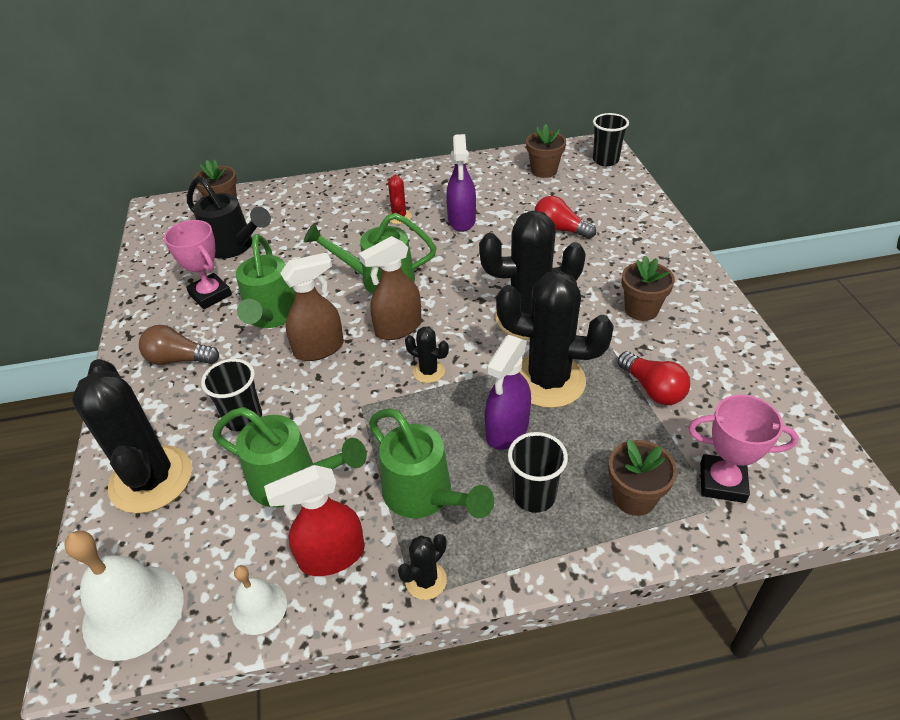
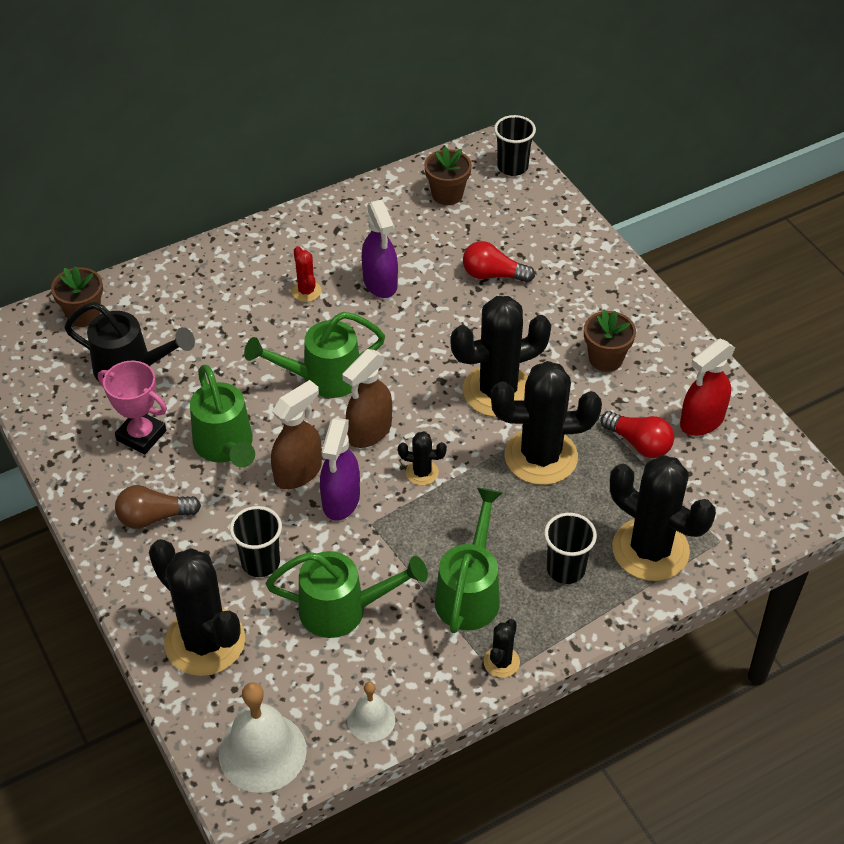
camera: 20 degrees left, 5 degrees up
red spray bottle [264,465,365,576] -> red spray bottle moved to [680,339,735,436]
green watering can [369,408,494,518] -> green watering can turned 105 degrees counterclockwise [435,487,502,633]
purple spray bottle [485,335,531,450] -> purple spray bottle moved to [320,418,360,521]
brown flower pot [608,439,677,516] -> black cactus [610,455,716,581]
pink trophy [688,395,799,503] -> none

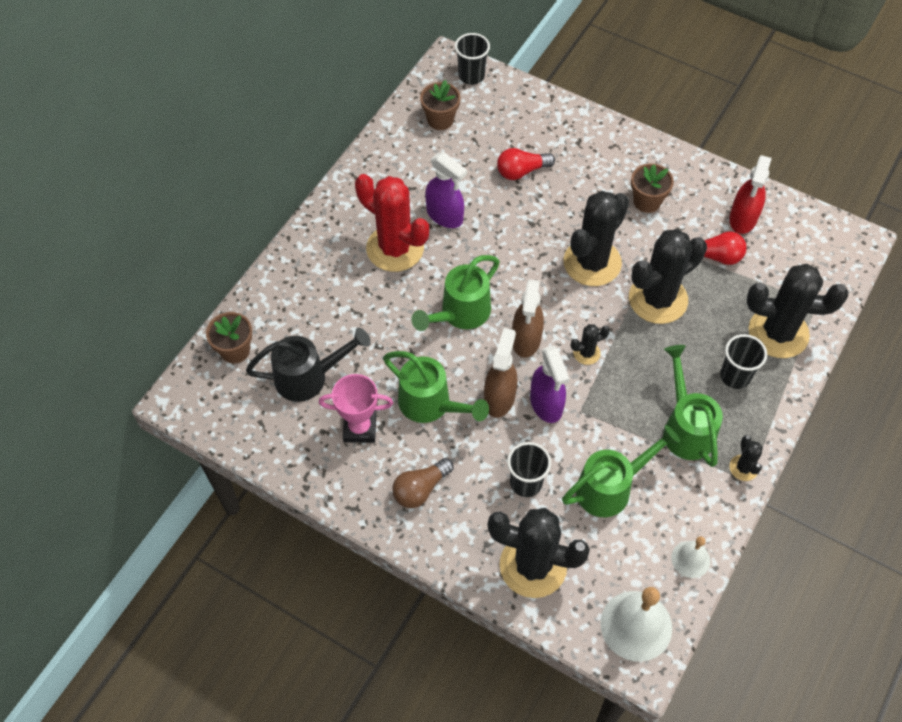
camera: 30 degrees left, 10 degrees up
red cactus [292,246,322,302] -> red cactus [355,174,429,272], size x2.24

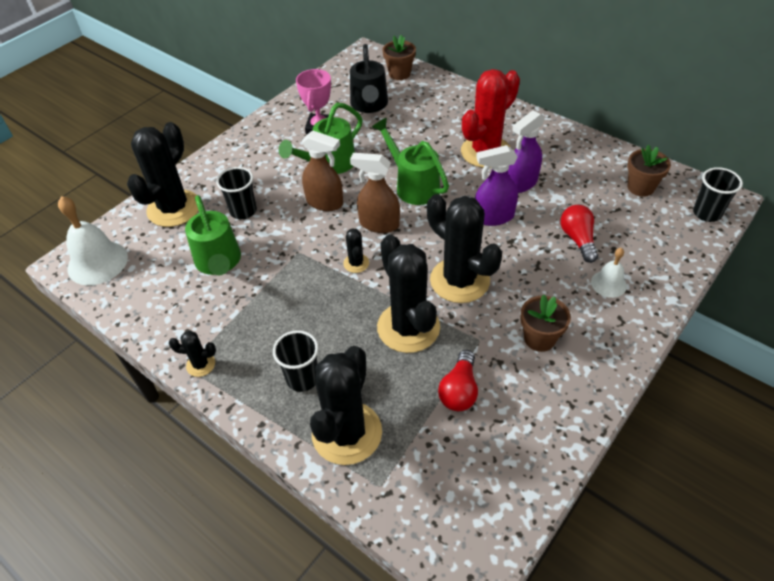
camera: 100 degrees right, 10 degrees down
brown light bulb [392,458,454,508] -> none
purple spray bottle [530,345,570,423] -> purple spray bottle moved to [475,145,518,226]
green watering can [663,345,723,467] -> none
white bell [671,536,710,578] -> white bell moved to [591,248,627,298]
red spray bottle [729,155,772,234] -> none

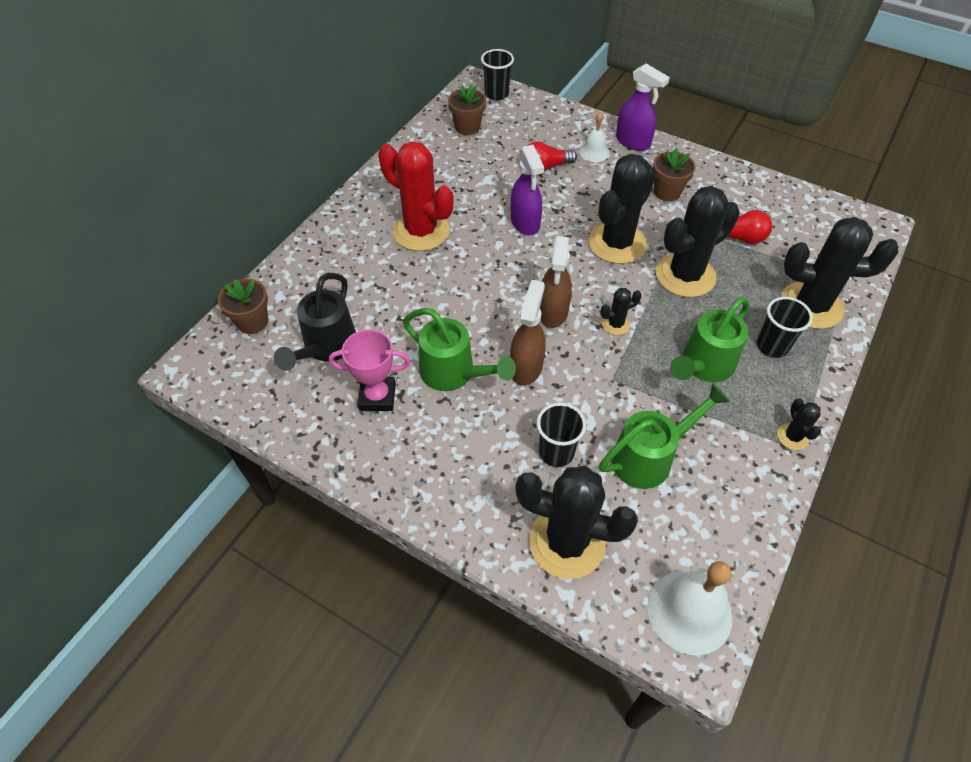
camera: 100 degrees left, 5 degrees up
black watering can [350,44,388,113] -> black watering can turned 120 degrees clockwise [274,273,356,371]
green watering can [372,118,449,205] -> green watering can moved to [670,297,749,382]
purple spray bottle [508,110,545,193] -> purple spray bottle moved to [616,64,670,151]

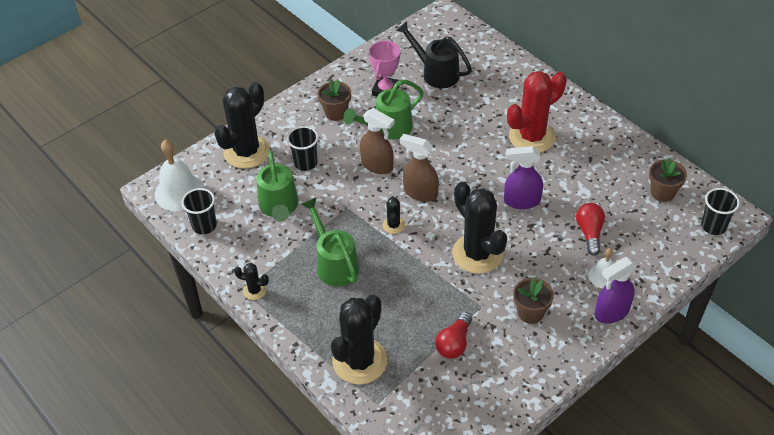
camera: 110 degrees right, 5 degrees down
brown flower pot [218,279,268,334] -> brown flower pot moved to [318,79,351,121]
black cactus [656,186,740,297] -> none
black cup [757,297,813,358] -> black cup moved to [182,188,217,234]

